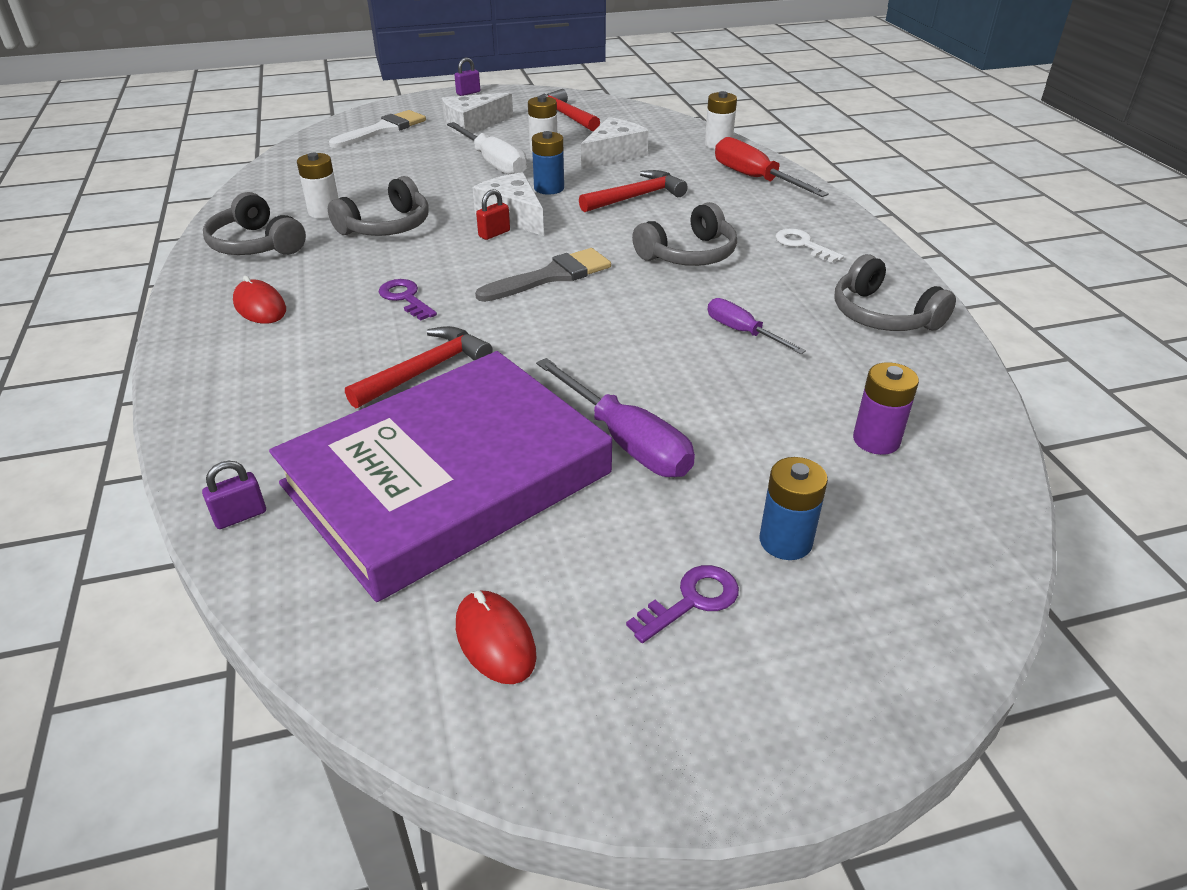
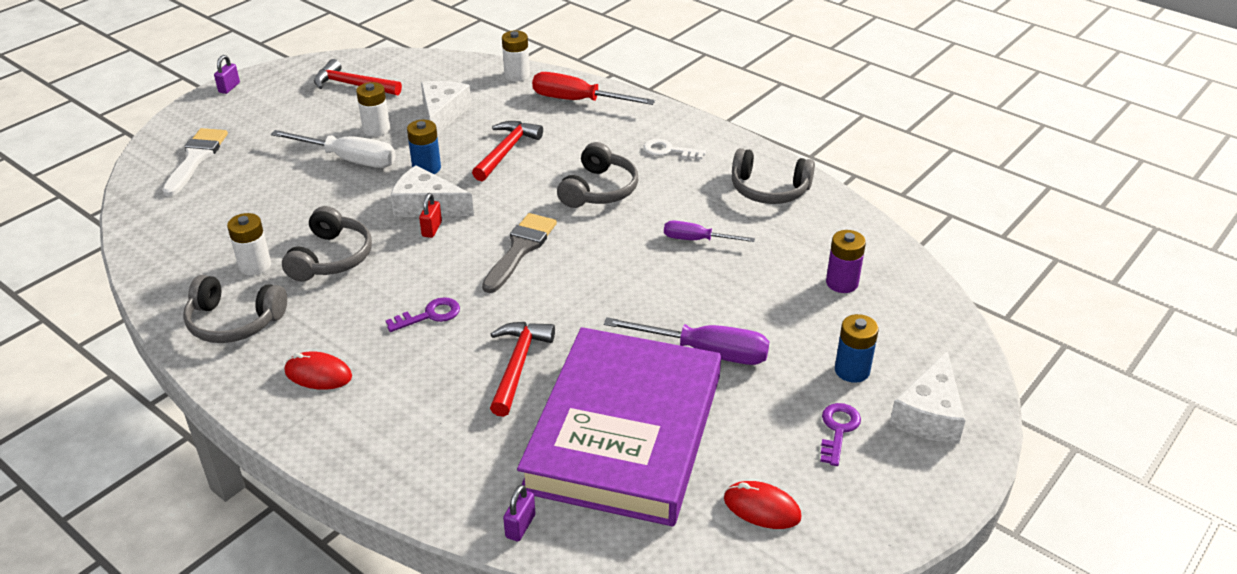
camera: 35 degrees left, 0 degrees up
purple key [378,279,437,321] -> purple key turned 135 degrees clockwise [386,297,460,332]
white cheese [442,92,513,137] -> white cheese moved to [889,351,966,444]

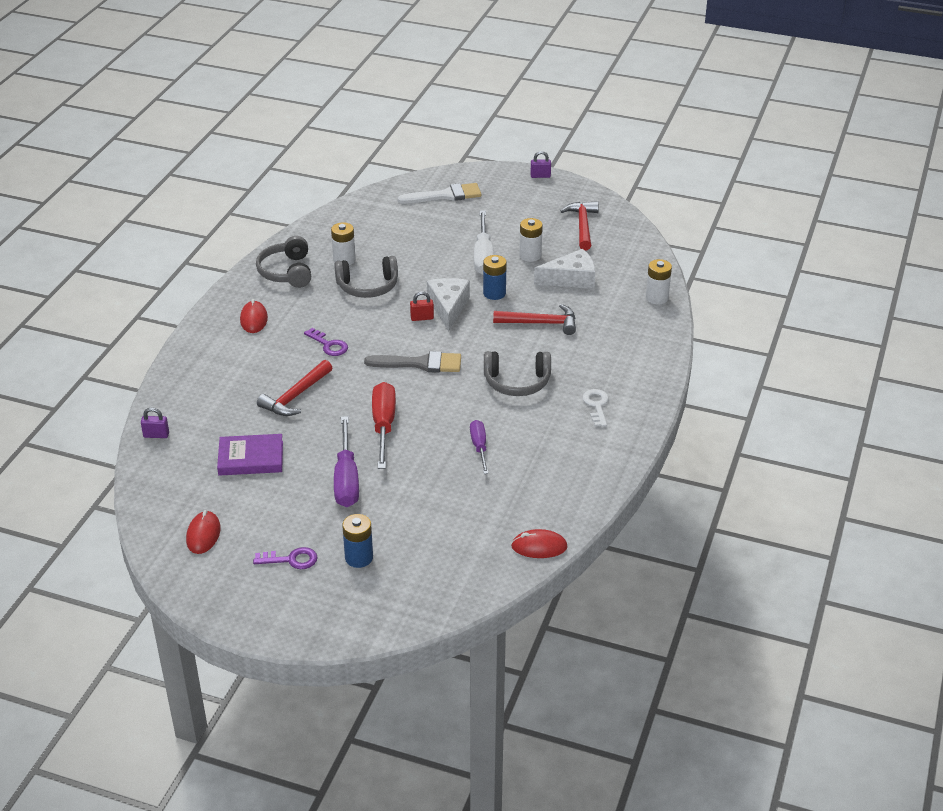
camera: 70 degrees right, 0 degrees up
red hammer [490,322,555,417] -> red hammer turned 135 degrees clockwise [257,360,332,416]
purple book [517,327,721,526] -> purple book [217,434,283,476], size x0.44
red screwdriver [532,72,655,105] -> red screwdriver moved to [372,382,396,469]
grey headphones [732,148,815,204] -> none
purple battery [826,230,866,293] -> none
white cheese [889,351,966,444] -> none
none -> red mouse [511,529,568,558]

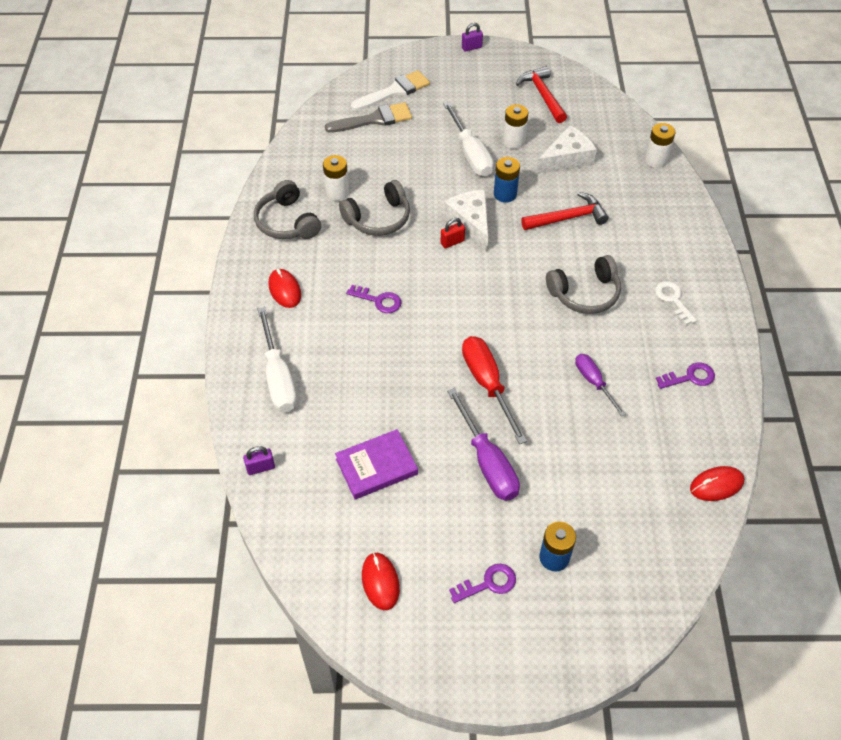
camera: 20 degrees left, 15 degrees up
red hammer [257,360,332,416] -> none
grey brush [364,351,461,373] -> grey brush moved to [325,102,412,133]
none -> white screwdriver [257,307,297,412]
none -> purple key [656,363,715,389]

